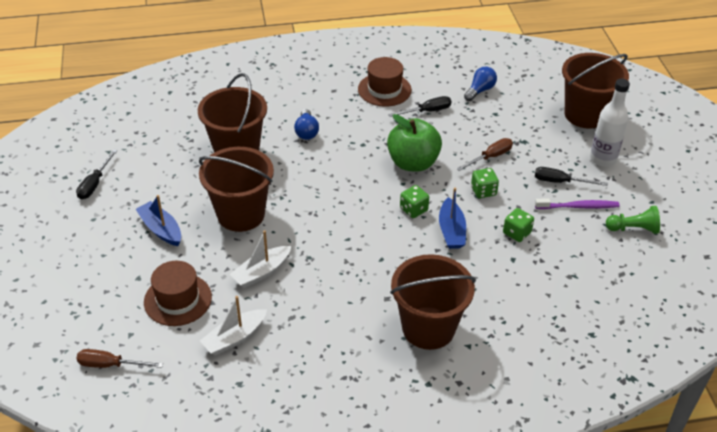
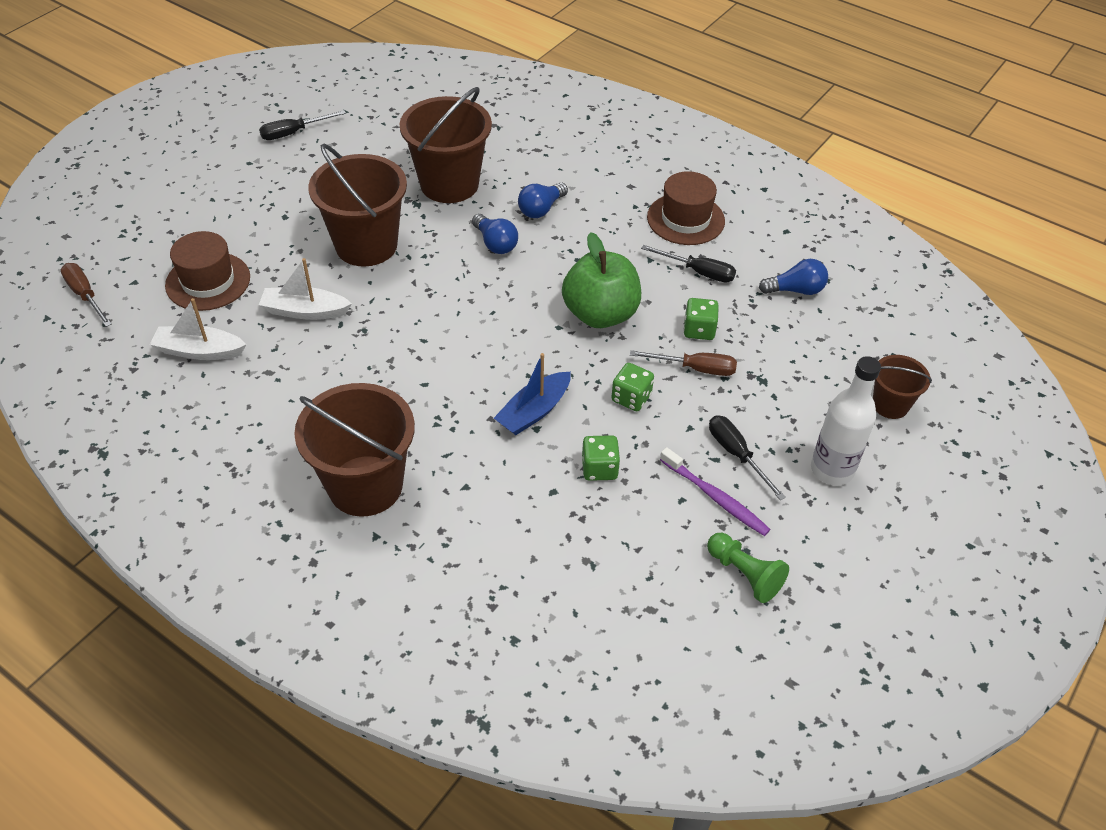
camera: 45 degrees right, 5 degrees up
blue boat [136,195,181,246] -> none
green dice [400,185,429,218] -> green dice moved to [684,298,719,340]
brown bucket [562,53,629,129] -> brown bucket [873,355,932,419], size x0.52
none -> blue light bulb [472,214,518,254]

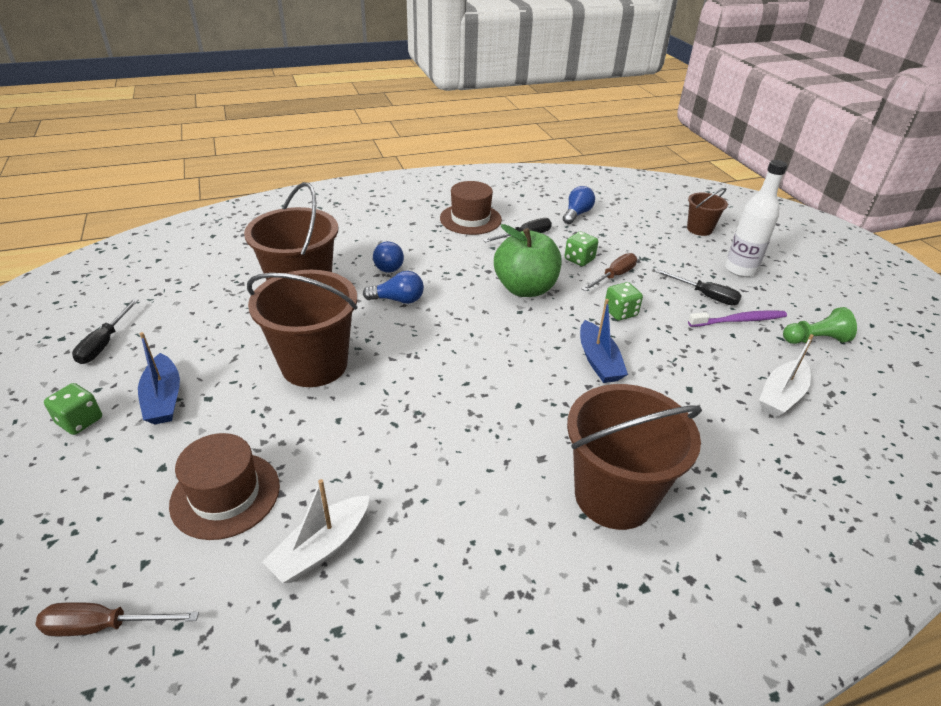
camera: 55 degrees left, 10 degrees down
white boat [259,258,352,320] -> white boat moved to [759,334,814,417]
green dice [582,435,620,481] -> green dice moved to [44,383,102,435]
black screwdriver [709,415,786,500] -> black screwdriver turned 150 degrees counterclockwise [655,269,742,305]
none -> blue boat [138,332,180,424]

